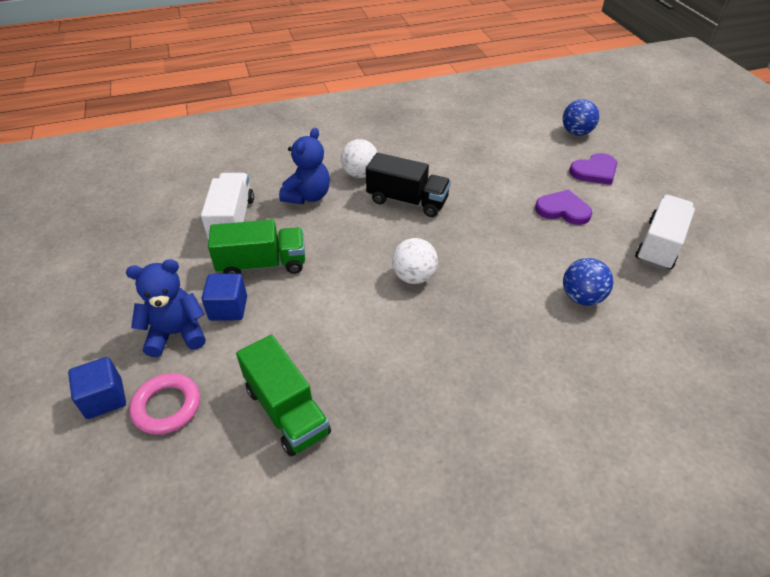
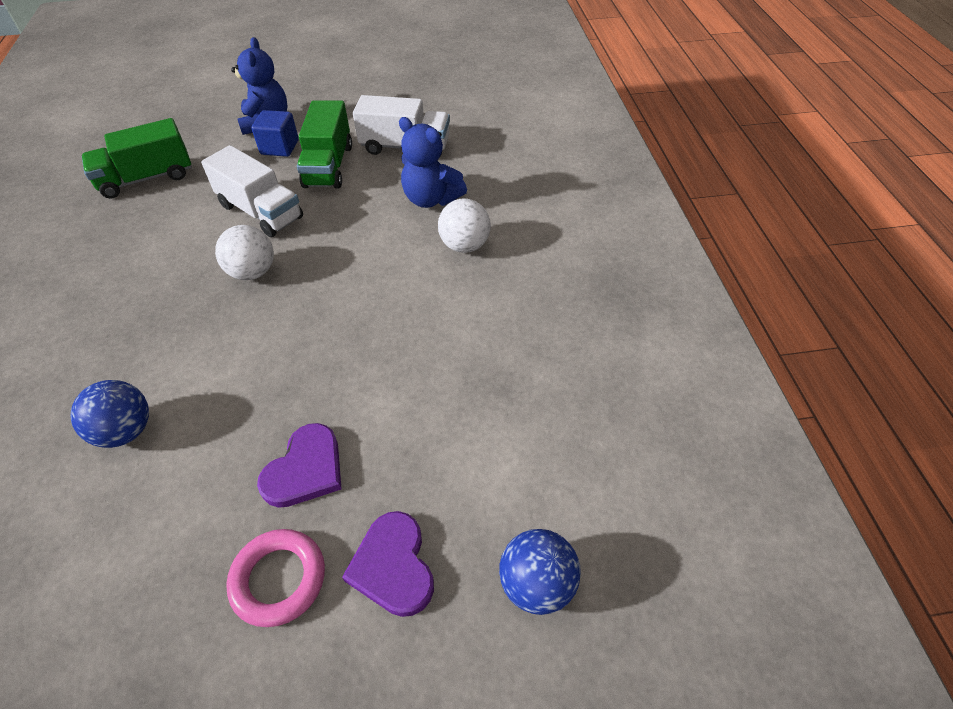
camera: 100 degrees right, 5 degrees up
blue cube [68,357,126,419] -> none
pink ring [129,373,200,435] -> pink ring moved to [226,529,325,627]
black truck [366,153,451,217] -> none
white truck [635,195,695,270] -> white truck moved to [201,145,303,237]

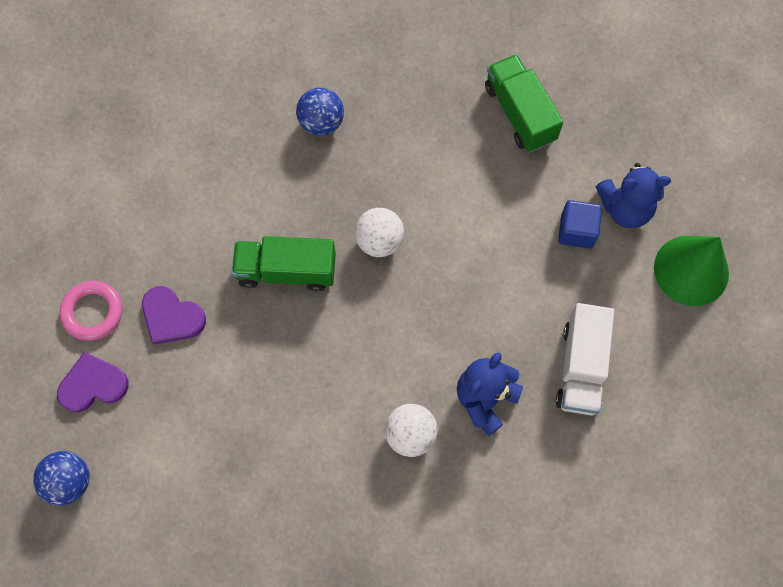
camera: 90 degrees right, 20 degrees up
blue ball [70,380,149,448] -> blue ball moved to [296,87,344,136]
white truck [201,145,303,237] -> none
green truck [297,100,352,189] -> green truck moved to [232,236,336,291]
none -> green cone [654,236,729,306]

